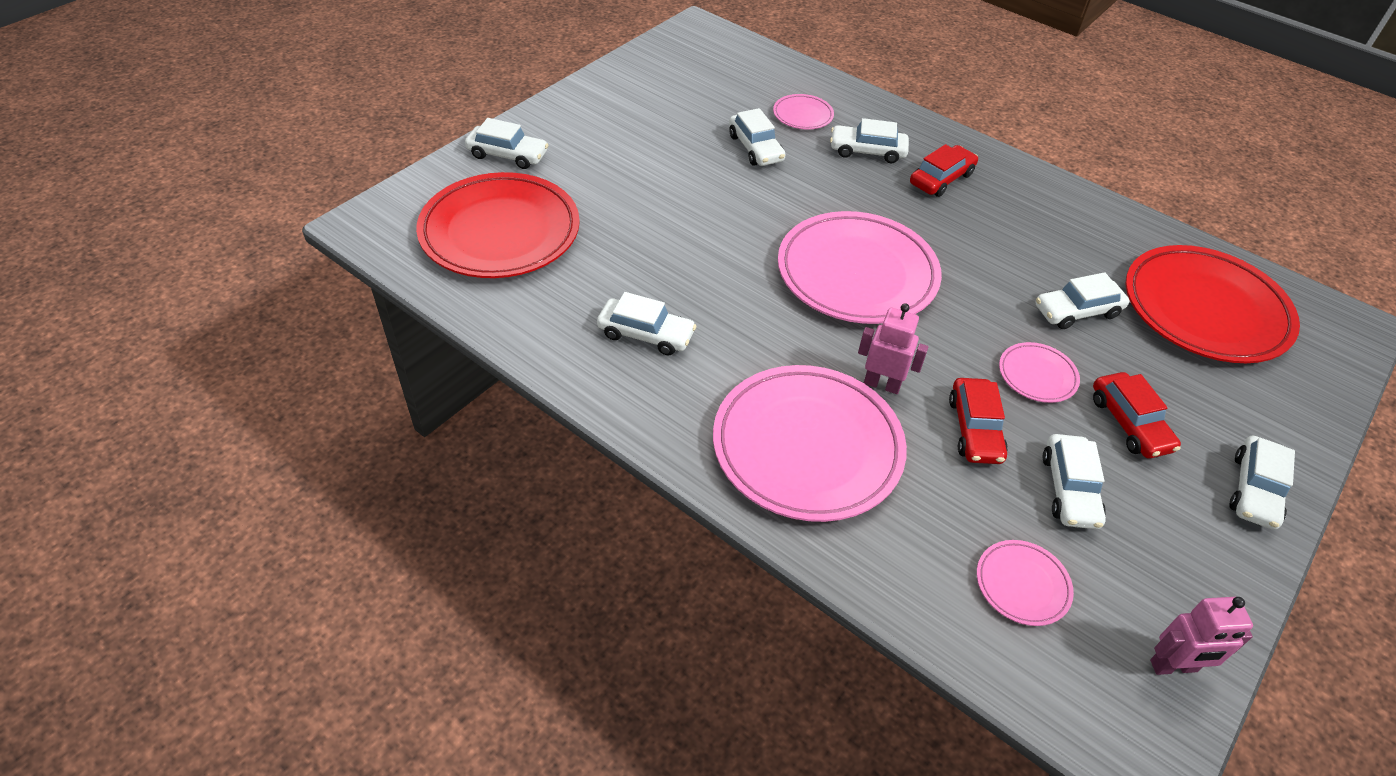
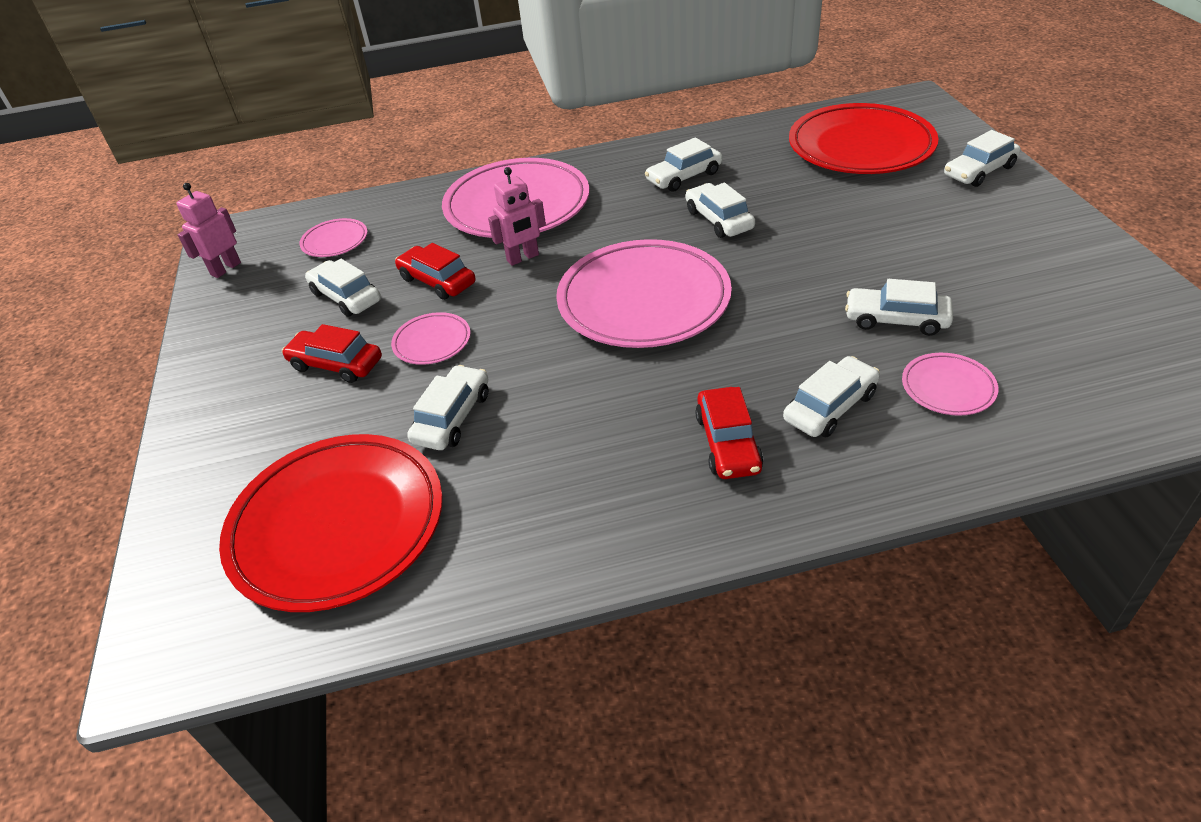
camera: 135 degrees right, 5 degrees down
white car [1229,436,1295,530] -> white car moved to [686,183,755,238]

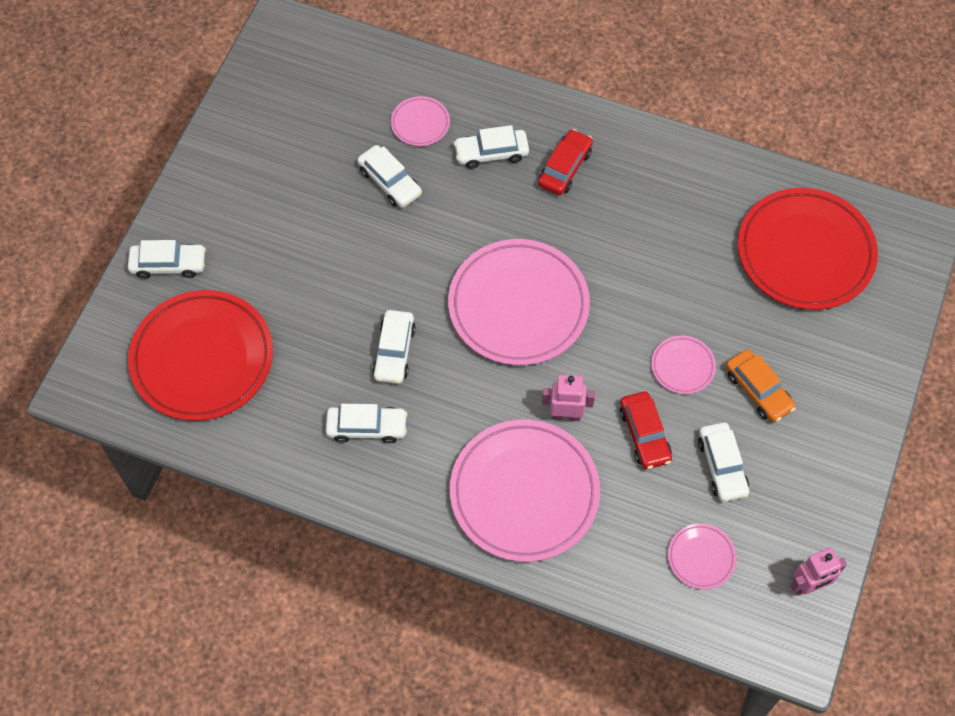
camera: 150 degrees left, 20 degrees up
red car [282,324,382,383] -> orange car [726,349,796,422]
white car [407,365,488,450] -> none

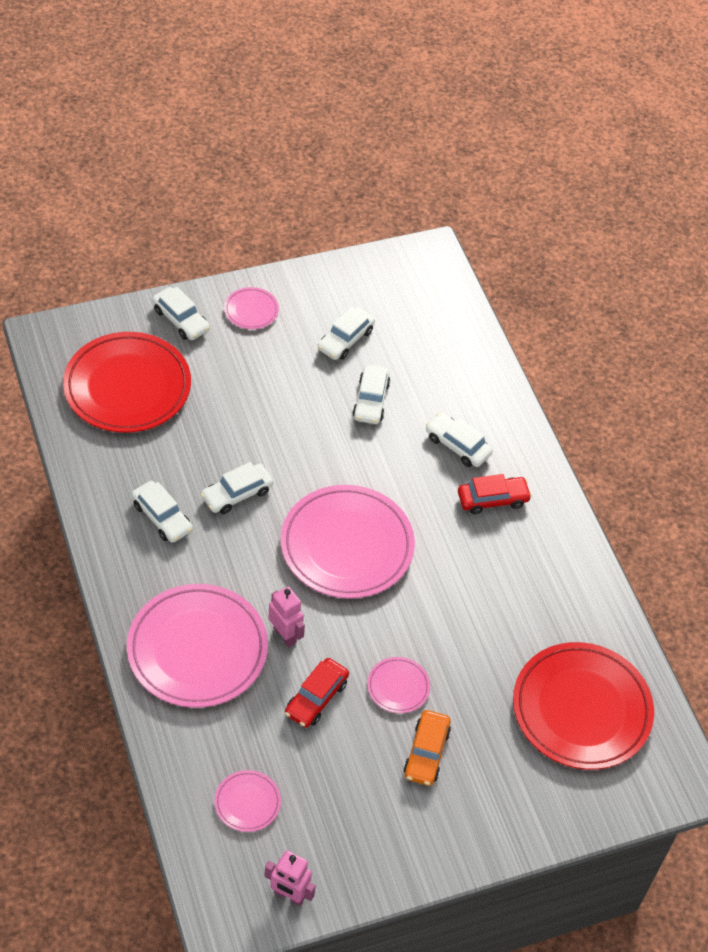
camera: 45 degrees right, 10 degrees down
pink plate [391,96,450,146] -> pink plate moved to [224,287,279,329]
white car [698,422,749,502] -> white car moved to [318,307,375,360]

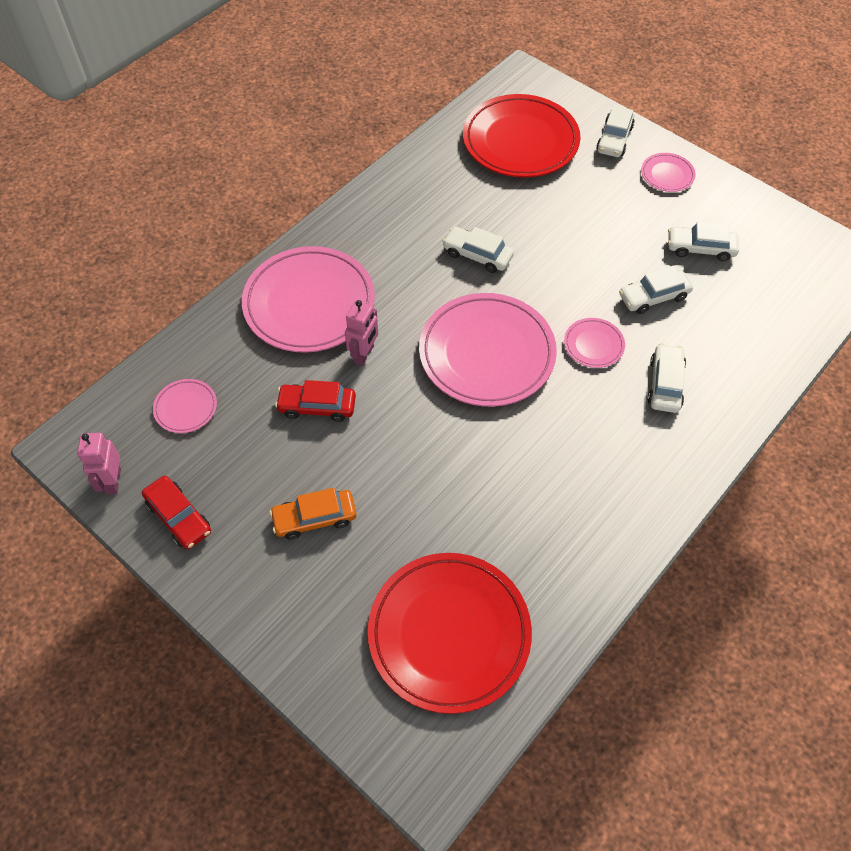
camera: 65 degrees right, 5 degrees up
white car [132,481,193,543] -> none
pink plate [367,657,430,713] -> pink plate moved to [564,318,625,368]
red car [458,474,532,514] -> red car moved to [142,476,211,549]

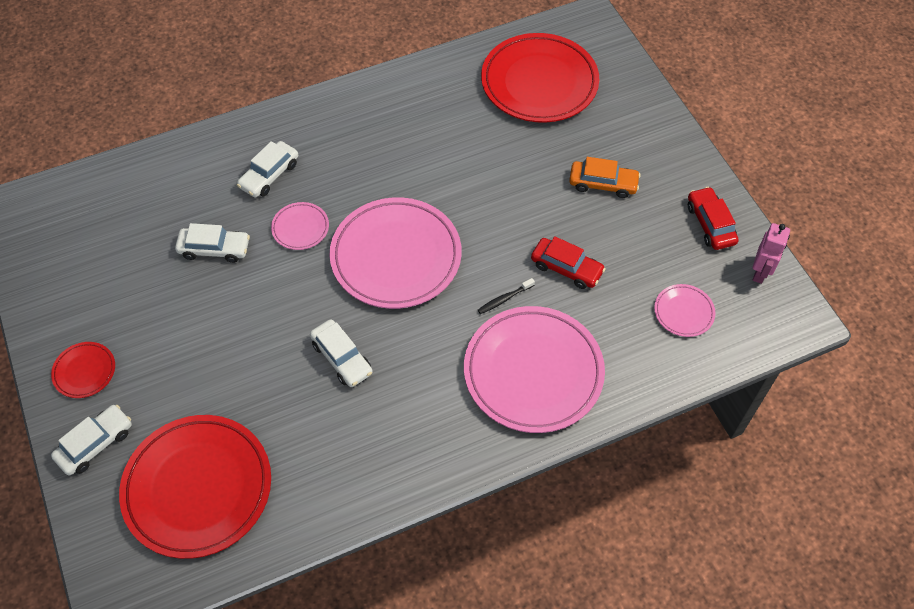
camera: 155 degrees left, 0 degrees up
pink robot [345,300,378,366] -> black toothbrush [478,278,535,314]
pink plate [641,153,696,192] -> red plate [51,342,115,398]
white car [668,222,739,261] -> none

